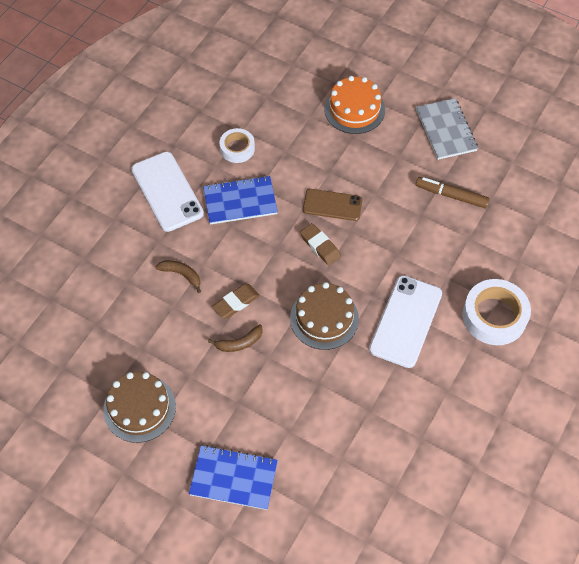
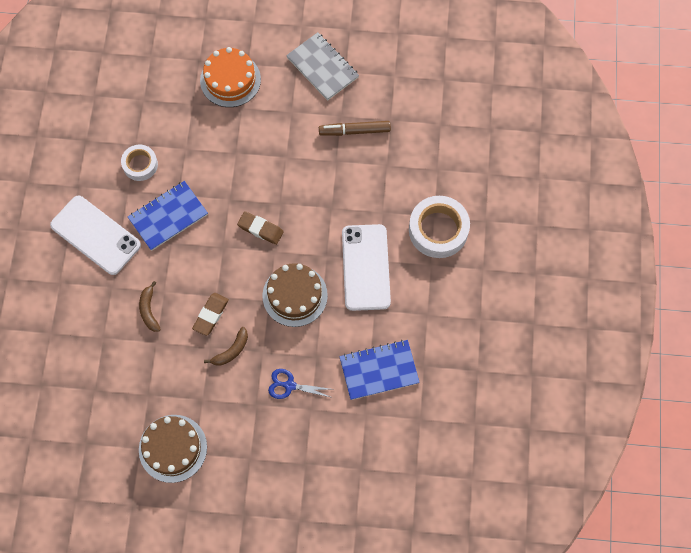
camera: 25 degrees left, 10 degrees up
brown banana [156,260,201,293] -> brown banana turned 105 degrees counterclockwise [139,281,161,332]
blue notebook [189,445,278,510] -> blue notebook moved to [339,340,420,400]
brown phone [303,189,363,221] -> none
none -> blue scissors [268,369,333,399]

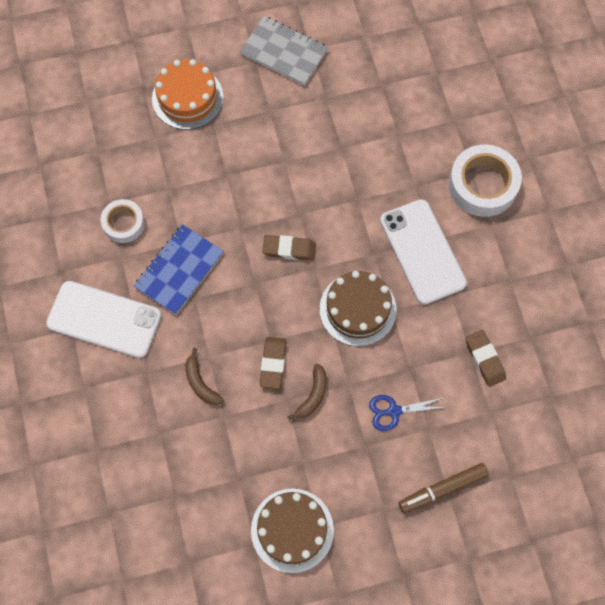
camera: 20 degrees left, 0 degrees up
brown marker [319,121,391,136] -> brown marker moved to [399,463,489,513]
blue notebook [339,340,420,400] -> brown eraser [466,330,506,387]

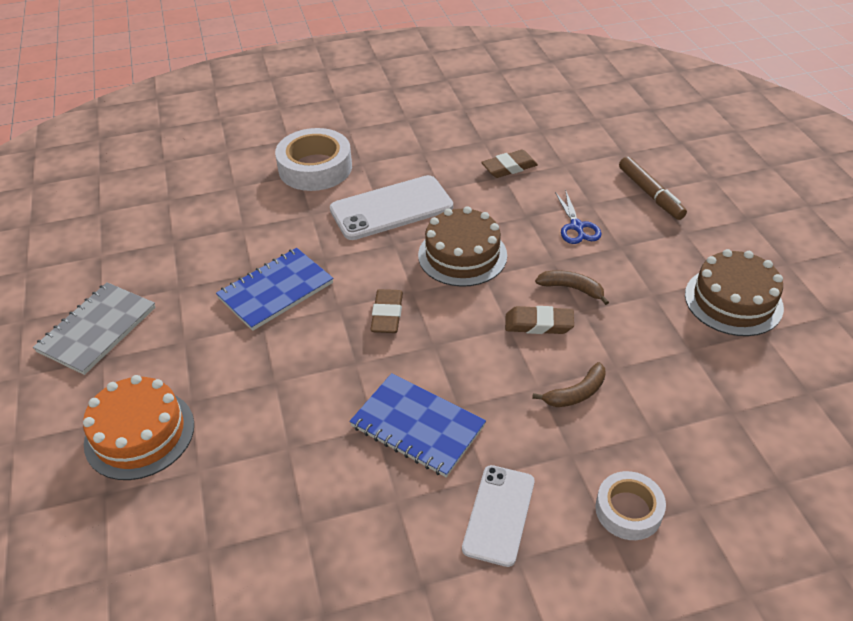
camera: 90 degrees left, 25 degrees down
white phone [46,281,161,358] -> white phone [462,465,534,567], size x0.65
white tape [101,199,145,243] -> white tape moved to [595,471,666,540]
none -> blue notebook [216,248,333,331]

